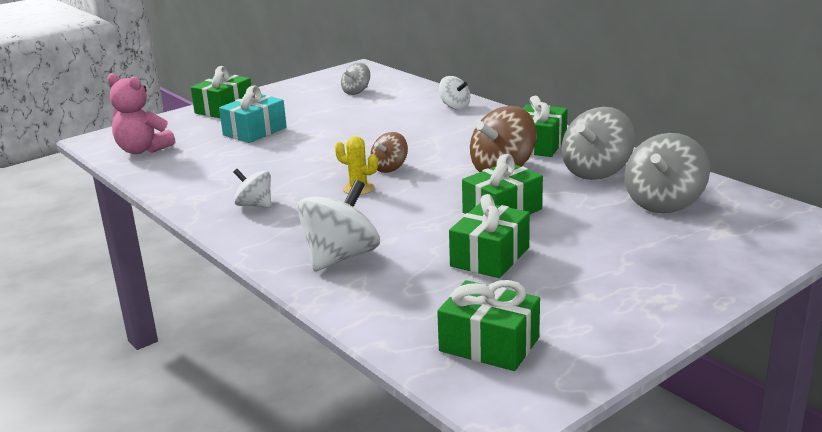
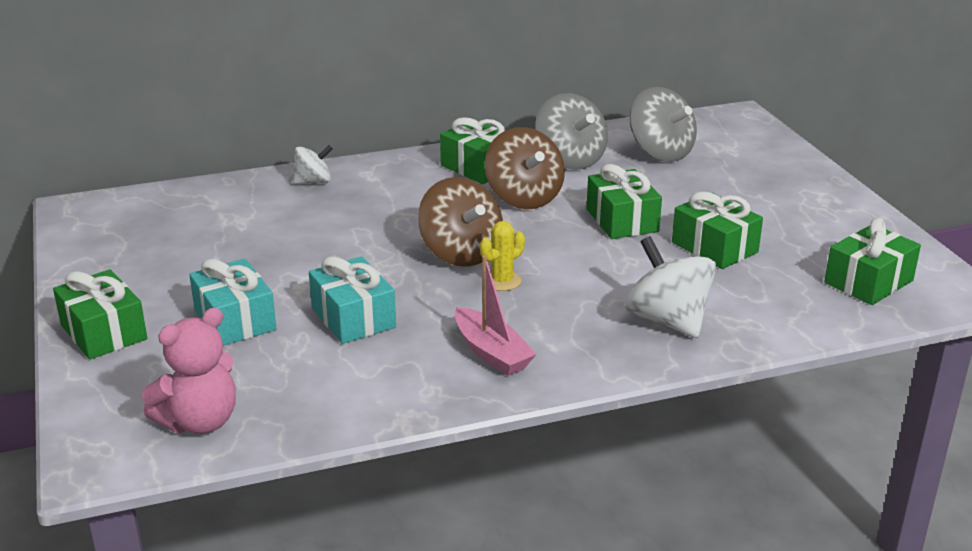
camera: 70 degrees left, 5 degrees up
white spinning top [233,169,271,208] -> pink boat [455,255,537,376]
grey spinning top [341,63,370,95] -> none
brown spinning top [370,132,408,173] -> brown spinning top [418,177,503,267], size x1.73
none -> turquoise gift [309,256,396,344]

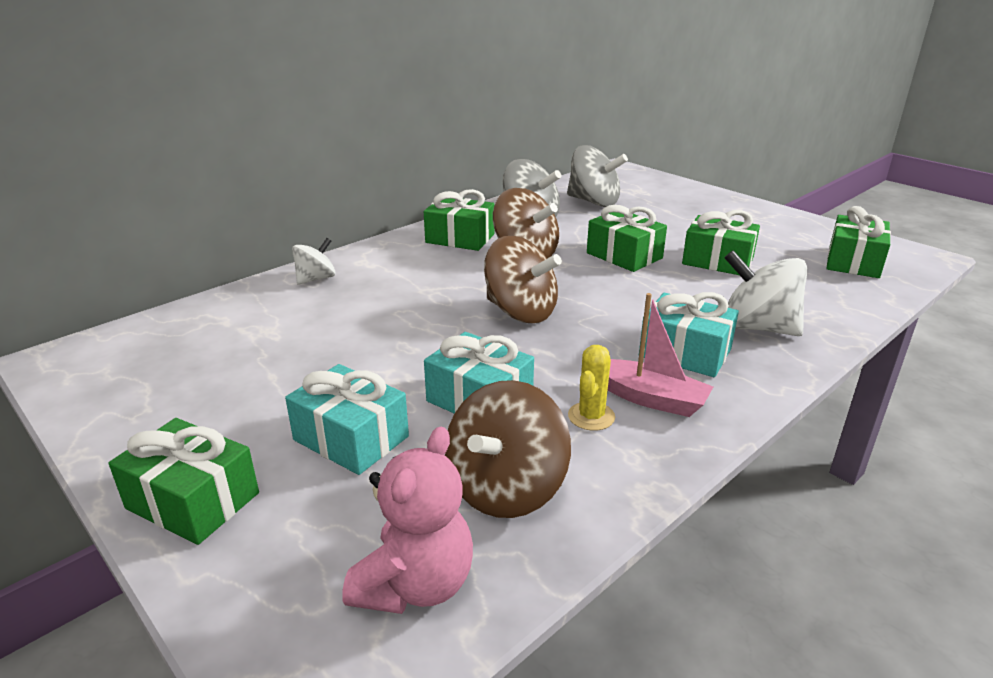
camera: 25 degrees left, 0 degrees up
yellow cactus [480,221,525,291] -> yellow cactus moved to [568,345,615,431]
none -> brown spinning top [445,380,571,518]
none -> turquoise gift [639,292,739,377]

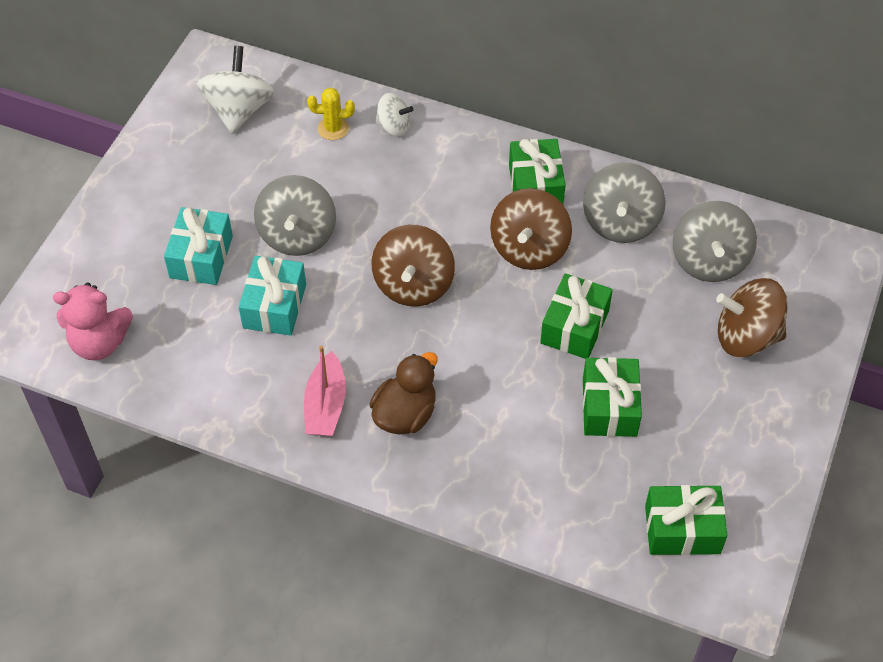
camera: 65 degrees right, 25 degrees up
green gift [109,418,259,545] -> none
brown spinning top [445,380,571,518] -> brown spinning top moved to [716,278,788,357]
yellow cactus [568,345,615,431] -> yellow cactus moved to [307,88,355,140]
turquoise gift [639,292,739,377] -> brown duck [369,352,438,434]
white spinning top [724,250,807,336] -> white spinning top moved to [196,46,274,134]
none -> grey spinning top [254,175,336,256]

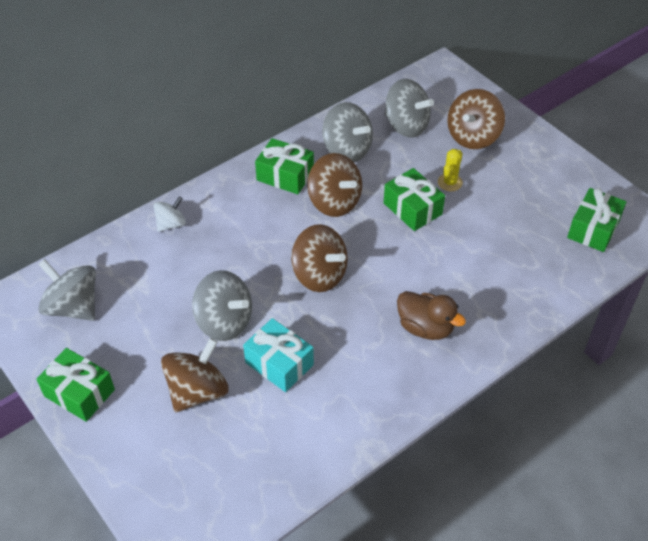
camera: 60 degrees left, 5 degrees down
pink teddy bear [53,283,133,360] -> none
turquoise gift [164,207,233,285] -> brown spinning top [161,338,228,412]
white spinning top [196,46,274,134] -> grey spinning top [38,259,96,321]
pink boat [304,346,346,436] -> none
yellow cactus [307,88,355,140] -> yellow cactus moved to [438,149,463,192]
brown duck [369,352,438,434] -> brown duck turned 150 degrees clockwise [397,291,466,340]
green gift [583,357,642,437] -> green gift moved to [36,348,115,422]

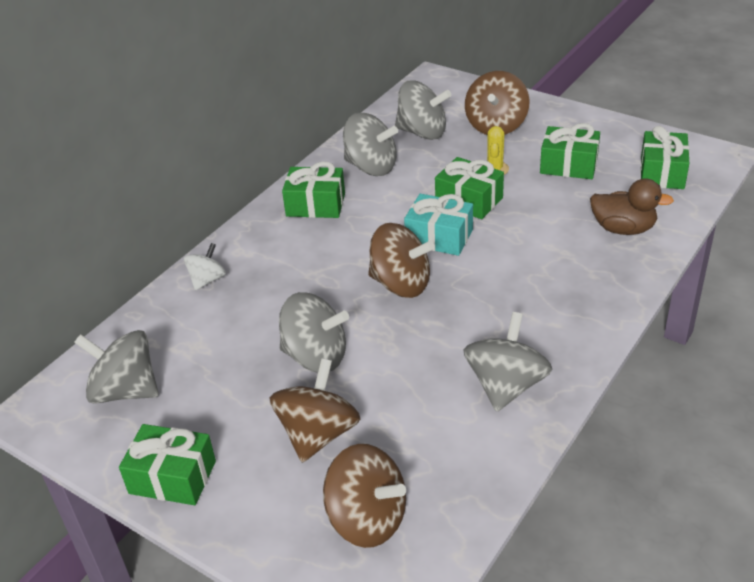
camera: 15 degrees left, 10 degrees down
turquoise gift [243,318,314,392] -> turquoise gift moved to [404,194,473,256]
brown spinning top [307,153,362,217] -> brown spinning top moved to [323,444,406,548]
brown duck [397,291,466,340] -> brown duck moved to [590,178,674,235]
none -> grey spinning top [463,312,552,412]
none -> green gift [540,123,600,179]

